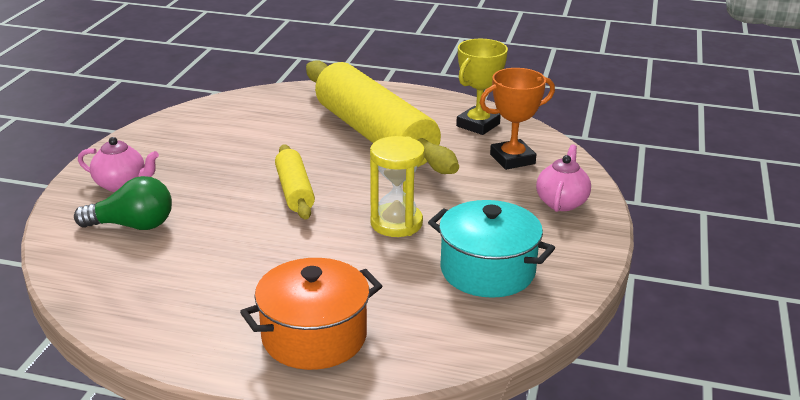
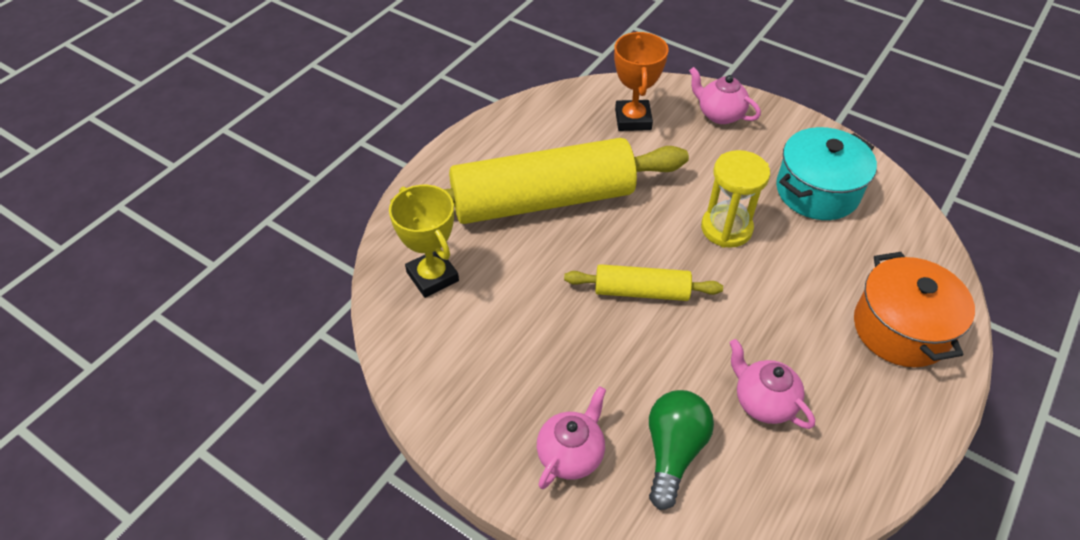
camera: 70 degrees left, 20 degrees up
yellow trophy [456,39,508,135] -> yellow trophy moved to [389,185,459,298]
none -> pink teapot [730,339,815,429]

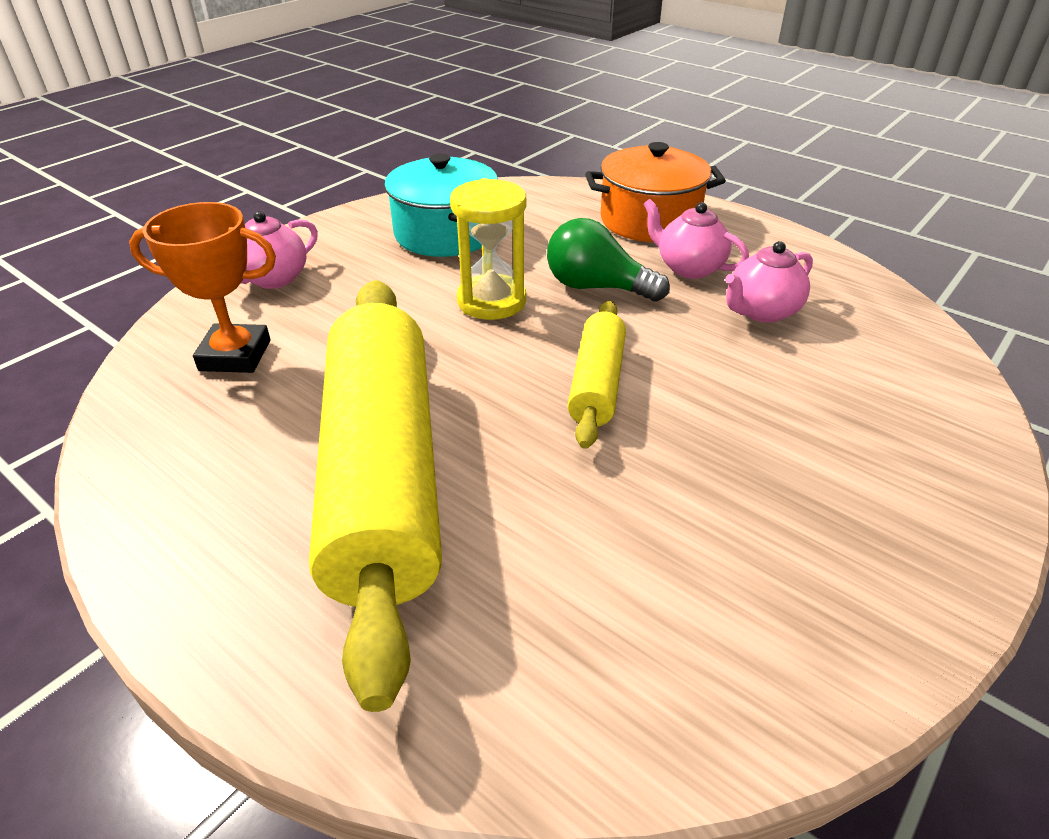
camera: 85 degrees left, 10 degrees down
yellow trophy [389,185,459,298] -> none
pink teapot [537,386,606,489] -> pink teapot moved to [644,199,749,279]
green light bulb [649,390,714,510] -> green light bulb moved to [547,218,670,302]

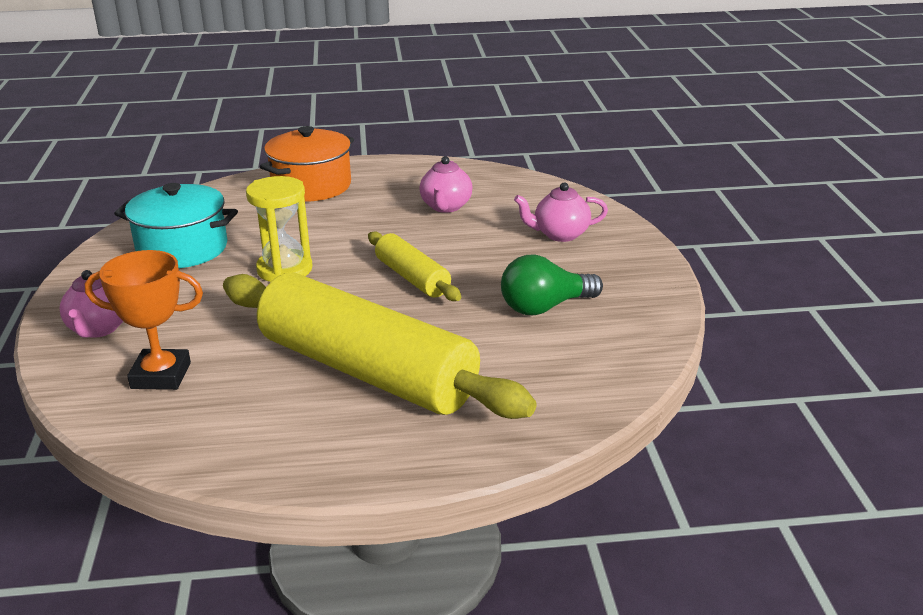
camera: 45 degrees left, 10 degrees down
orange trophy [129,202,276,373] -> orange trophy turned 45 degrees clockwise [85,250,203,390]
green light bulb [547,218,670,302] -> green light bulb moved to [501,255,603,315]
pink teapot [644,199,749,279] -> pink teapot moved to [514,182,608,242]

